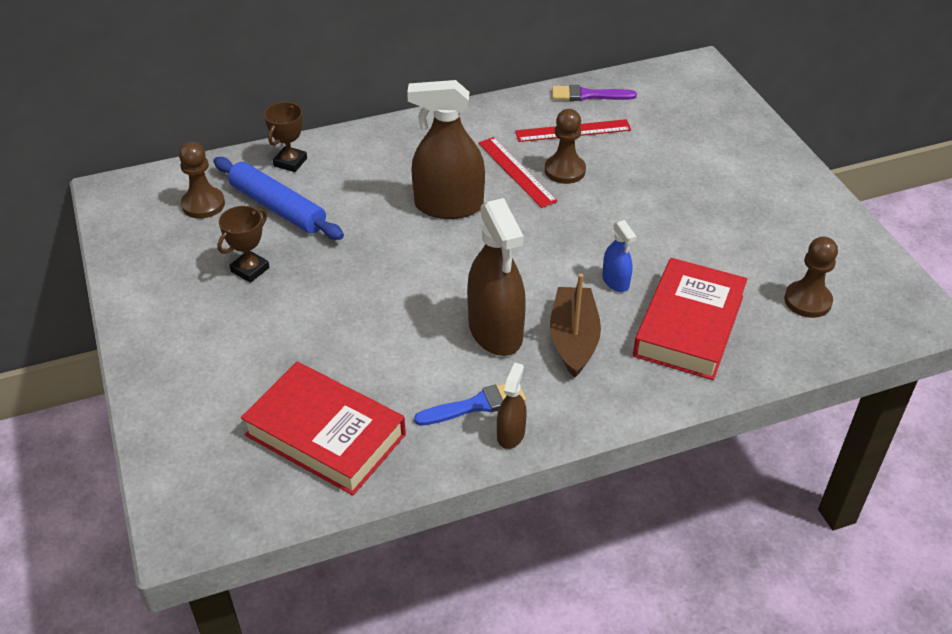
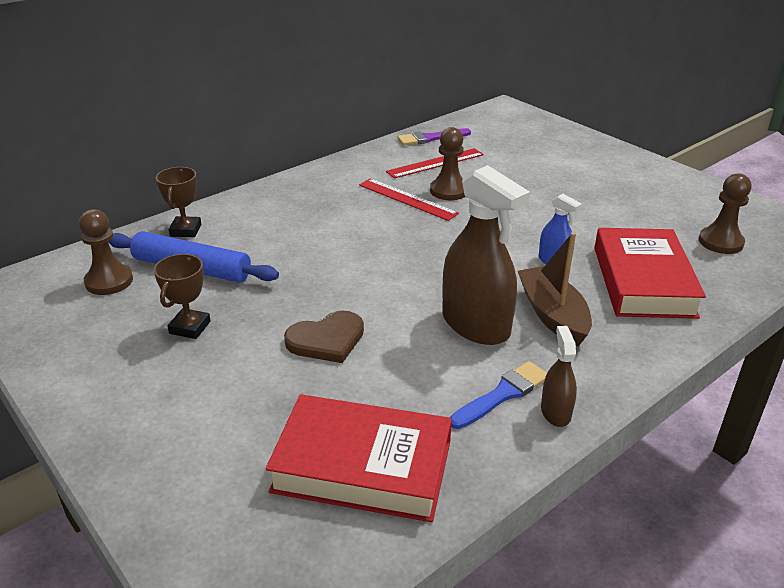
camera: 20 degrees left, 10 degrees down
brown spray bottle [407,80,485,219] -> none
none -> brown heart [284,310,364,363]

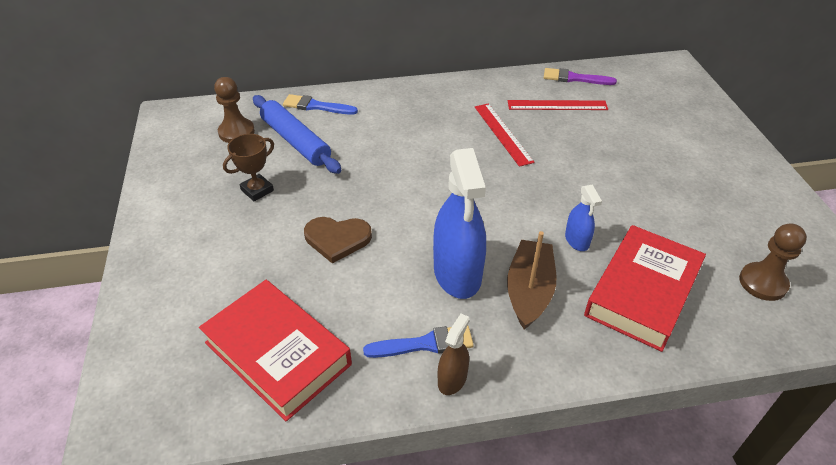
camera: 30 degrees right, 10 degrees up
brown trophy [156,167,201,237] -> blue brush [283,94,358,115]
brown pawn [430,127,466,200] -> none
brown spray bottle [442,165,530,345] -> blue spray bottle [433,148,486,299]

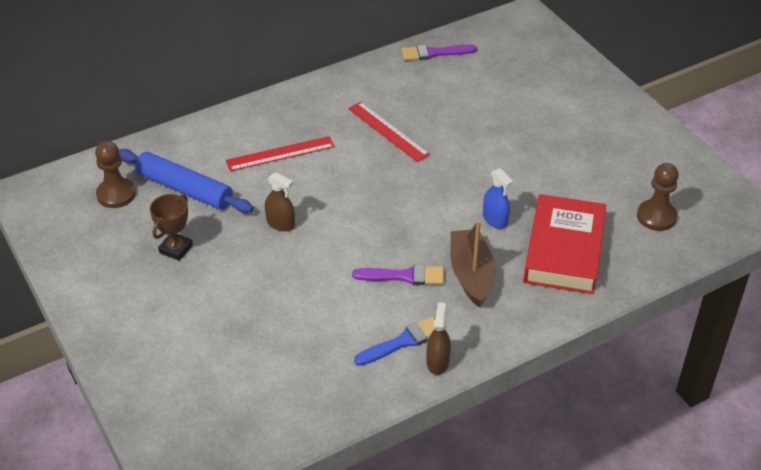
camera: 20 degrees left, 0 degrees up
red book [199,280,352,421] -> none
blue brush [283,94,358,115] -> none
brown heart [304,217,372,263] -> none
blue spray bottle [433,148,486,299] -> purple brush [352,265,444,285]
red ruler [508,100,608,110] -> red ruler moved to [226,136,335,171]
none -> brown spray bottle [265,172,295,231]

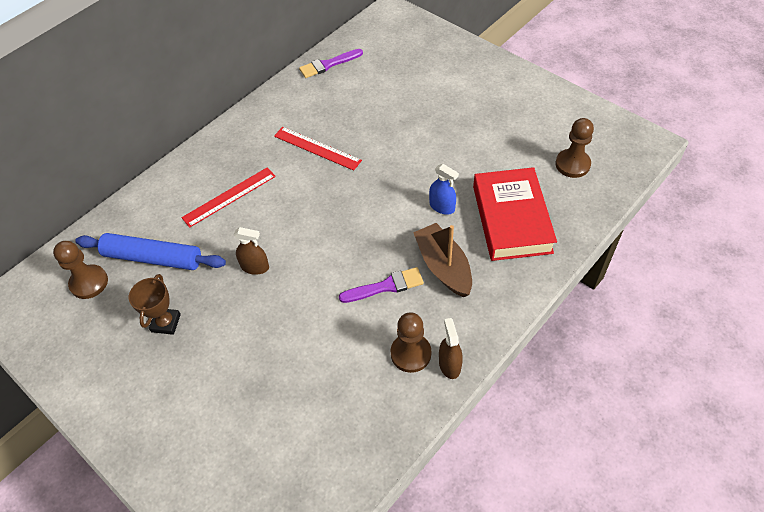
camera: 15 degrees left, 10 degrees up
blue brush [354,316,435,366] -> brown pawn [391,312,431,373]

